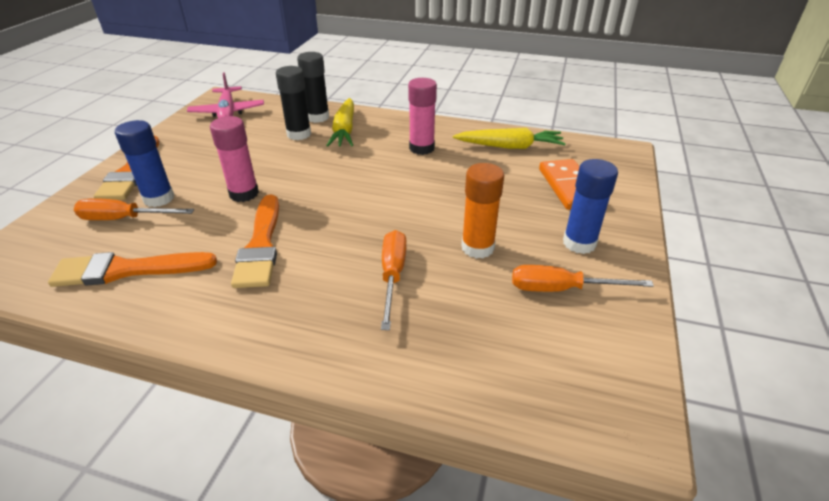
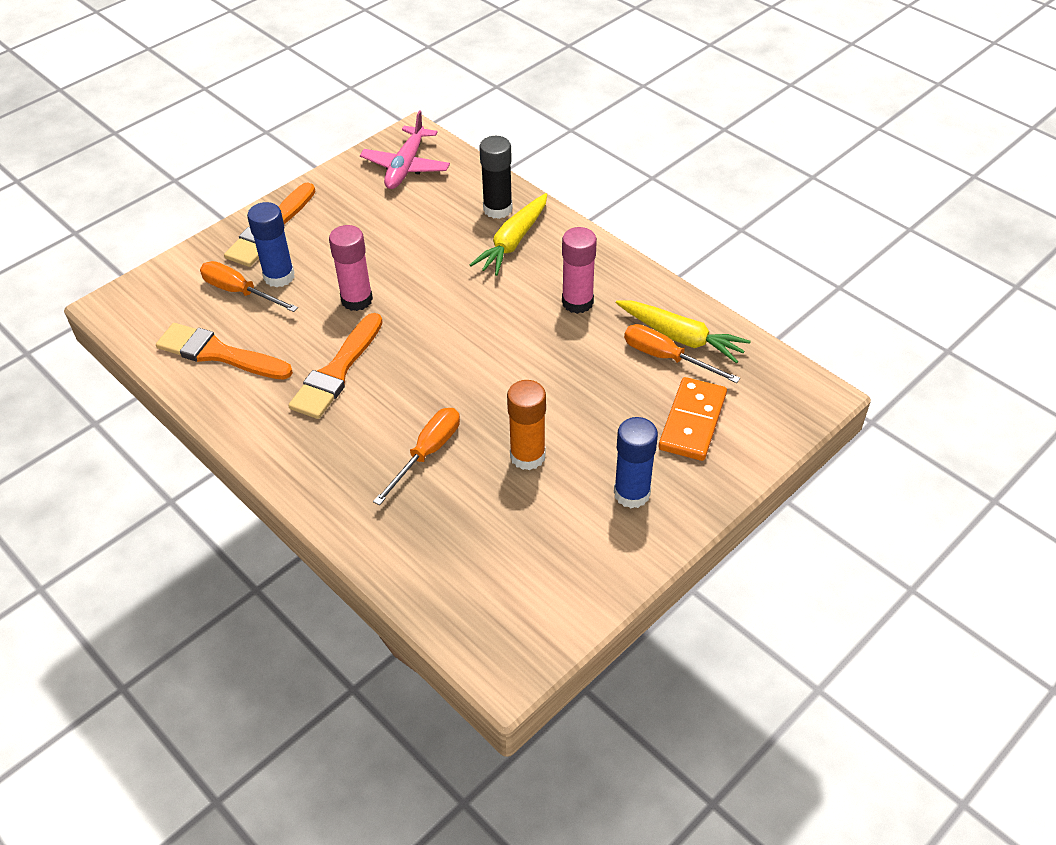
camera: 30 degrees right, 10 degrees up
black glue stick [276,66,311,140] -> none
orange screwdriver [512,265,654,292] -> orange screwdriver moved to [624,324,740,383]

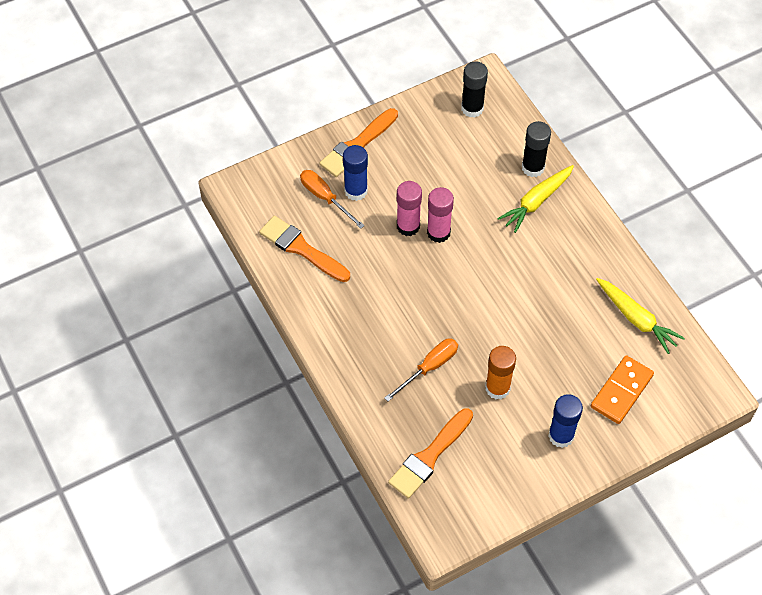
camera: 15 degrees right, 10 degrees up
orange brush [288,313,383,419] -> orange brush moved to [388,408,473,499]
pink plane [360,110,450,189] -> black glue stick [461,61,488,118]
pink glue stick [562,227,597,314] -> pink glue stick moved to [427,187,454,243]
orange screwdriver [624,324,740,383] -> none

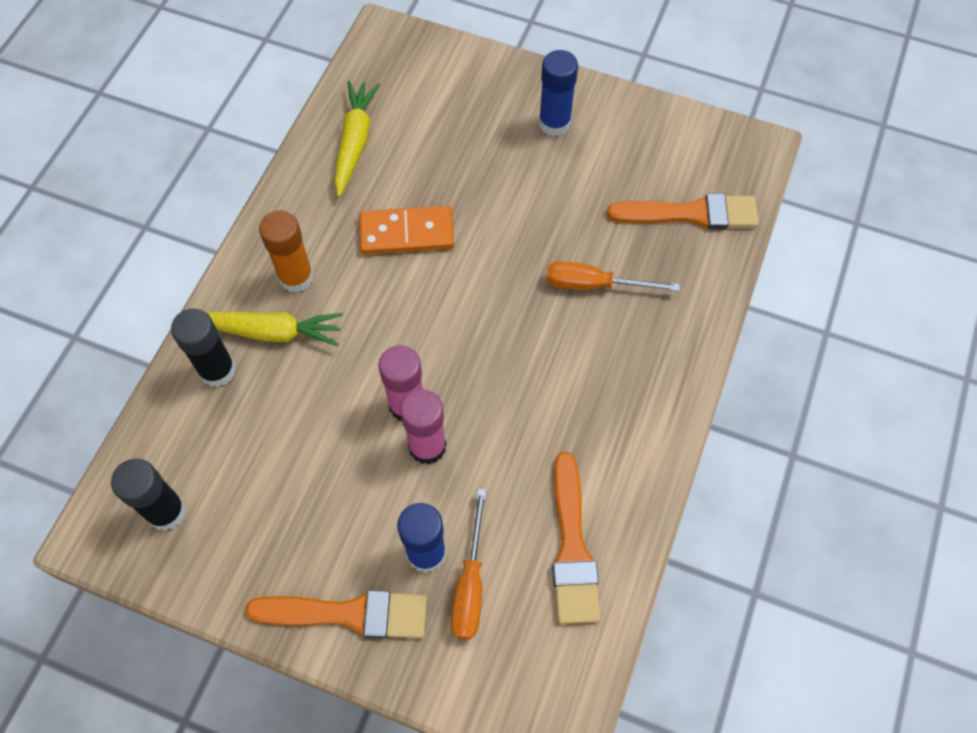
camera: 130 degrees left, 5 degrees up
orange glue stick [485,346,516,399] -> orange glue stick moved to [259,211,314,293]
orange domino [591,355,654,424] -> orange domino moved to [359,206,454,254]

